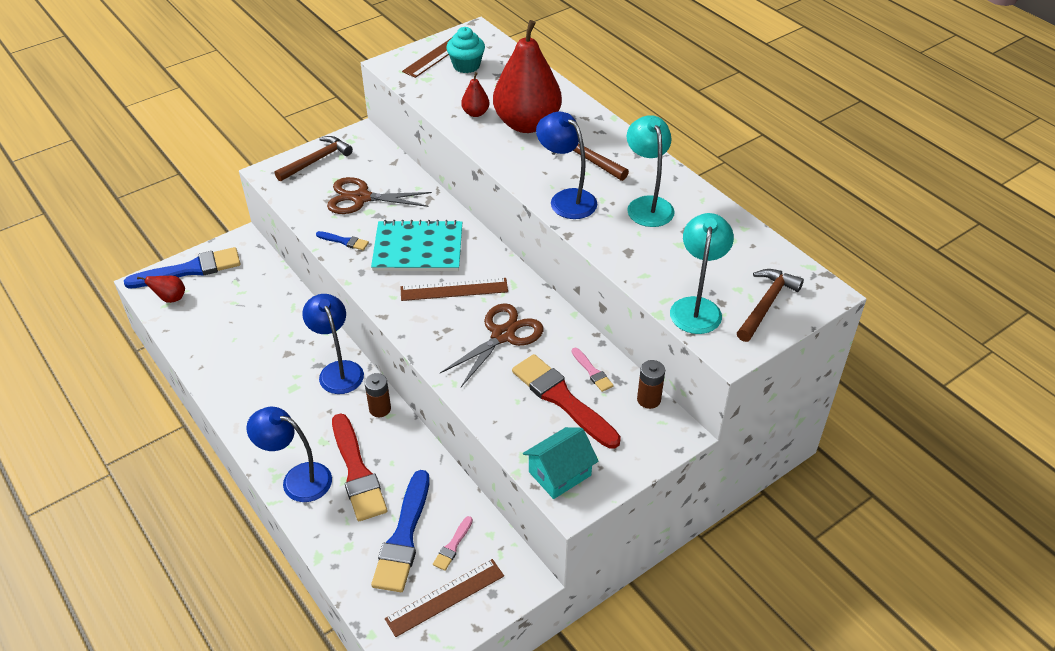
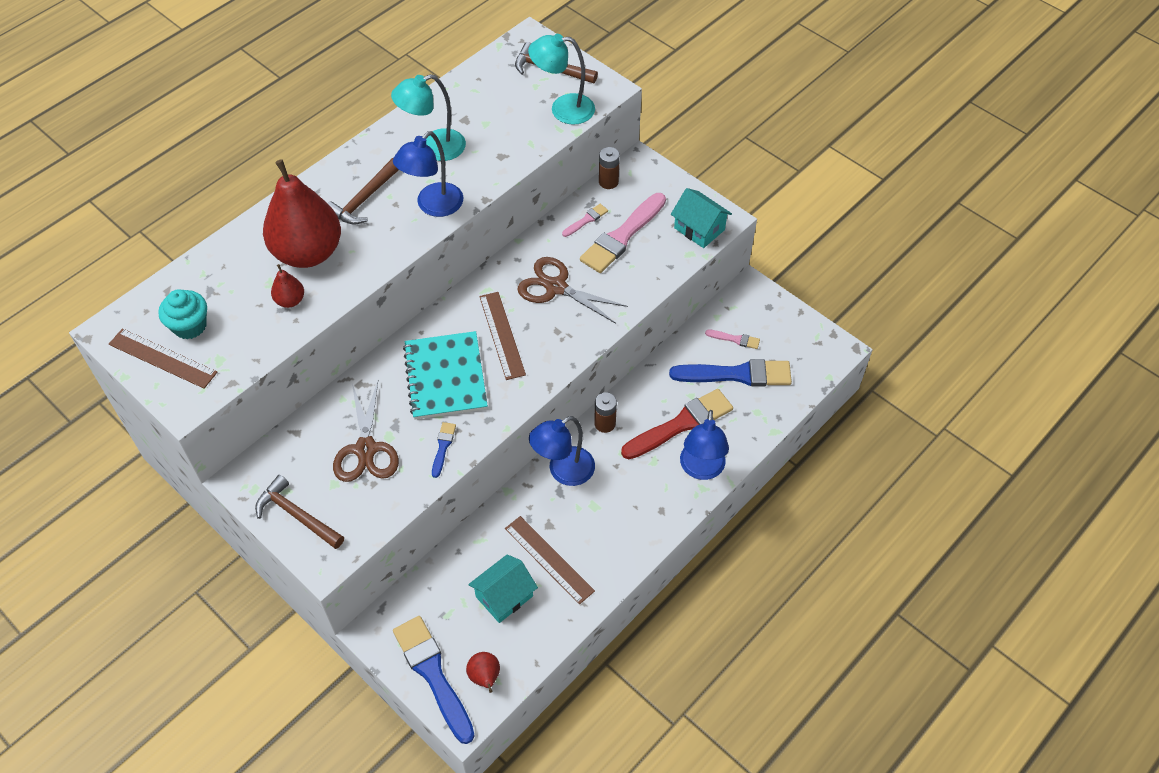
camera: 100 degrees left, 10 degrees up
brown ruler [385,559,504,637] -> brown ruler moved to [505,516,595,605]
red brush [512,354,621,449] -> pink brush [580,193,666,273]
none -> turquoise house [468,554,538,623]

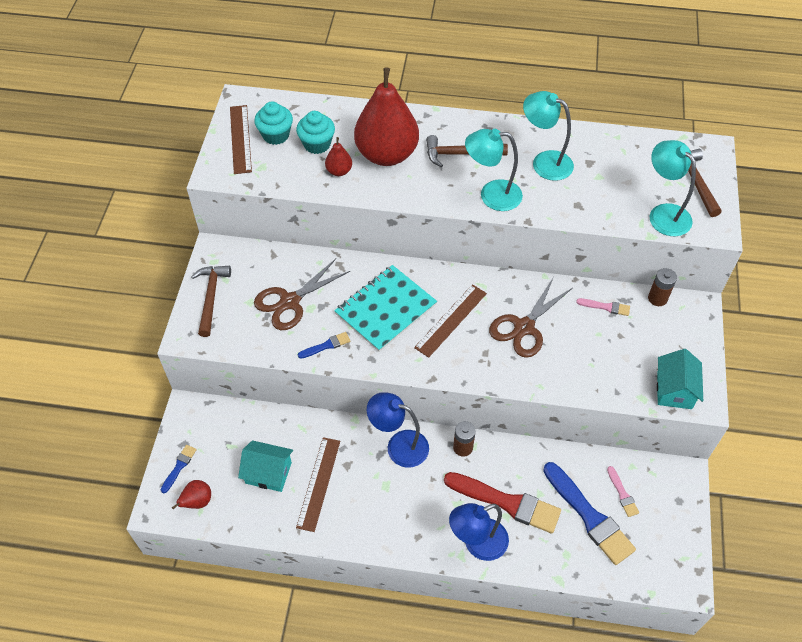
camera: 55 degrees right, 0 degrees up
blue lamp [393,131,463,217] -> turquoise lamp [465,129,523,211]
blue brush [393,616,475,744] -> blue brush [161,445,197,493], size x0.46
brown scissors [517,257,628,324] -> brown scissors turned 135 degrees counterclockwise [489,277,573,358]
pink brush [580,193,666,273] -> none
none -> turquoise cupcake [296,111,335,154]

